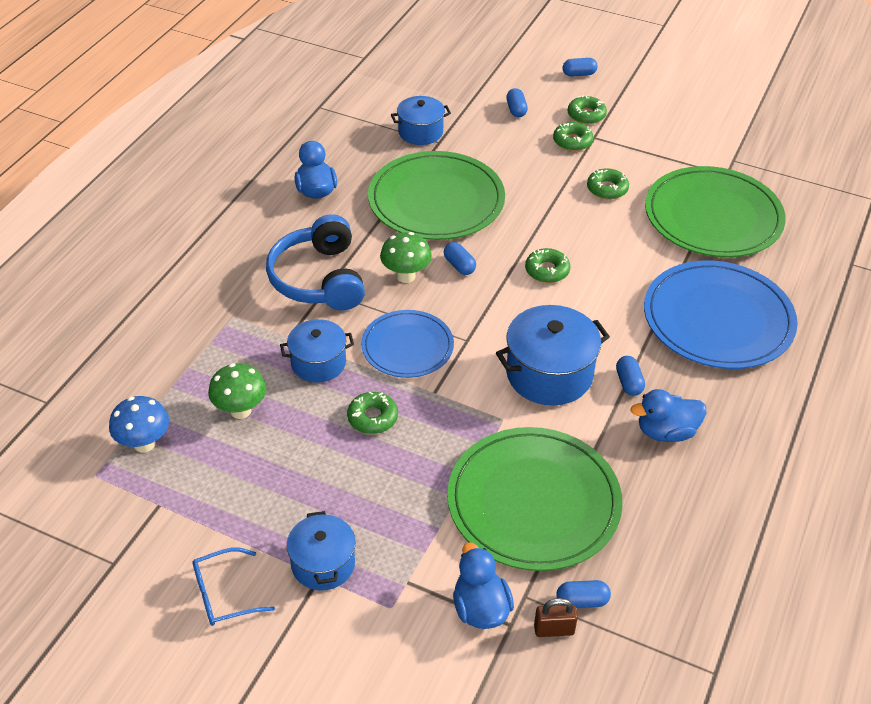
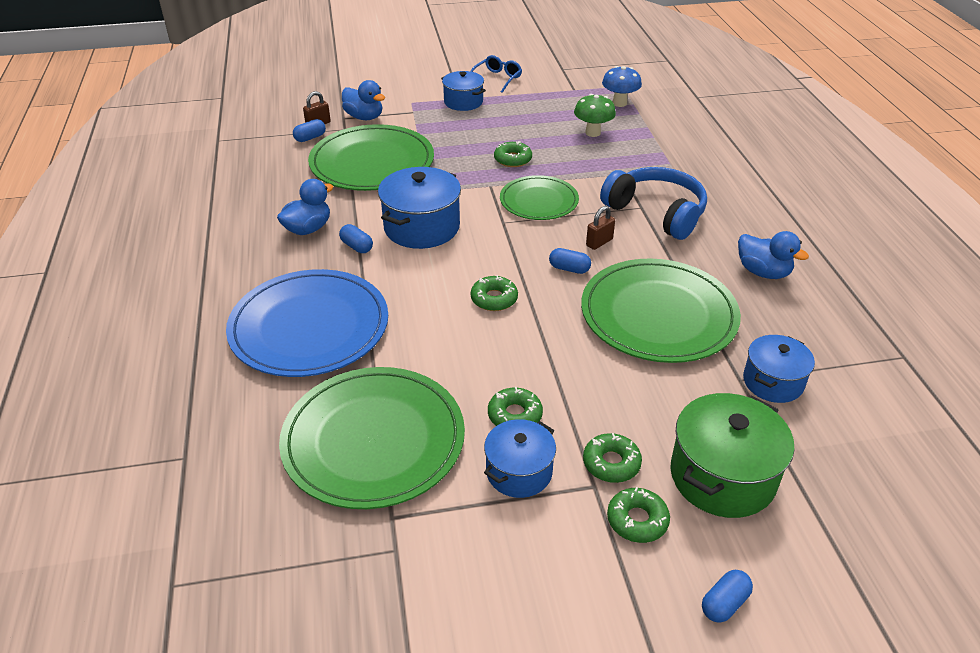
camera: 145 degrees right, 5 degrees down
blue pot [280,319,354,383] -> blue pot moved to [484,419,556,498]
blue plate [361,310,454,378] -> green plate [500,175,579,220]
green mushroom [380,232,432,283] -> brown padlock [586,206,615,250]
blue capsule [506,88,528,117] -> green pot [670,393,794,518]

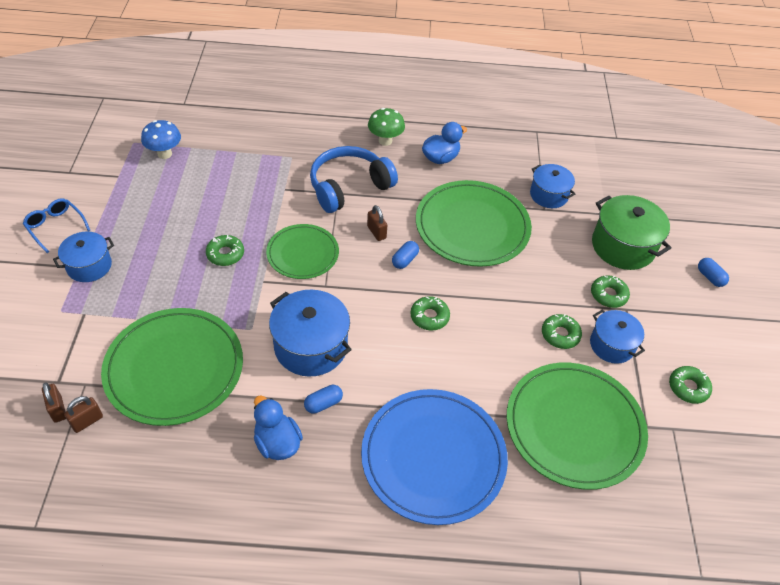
camera: 80 degrees left, 10 degrees up
blue capsule [293,119,326,142] -> brown padlock [64,396,103,433]
blue duck [342,80,385,120] -> none
green mushroom [574,94,616,137] -> green mushroom moved to [368,108,405,146]
green donut [607,487,670,543] -> green donut moved to [669,366,712,404]

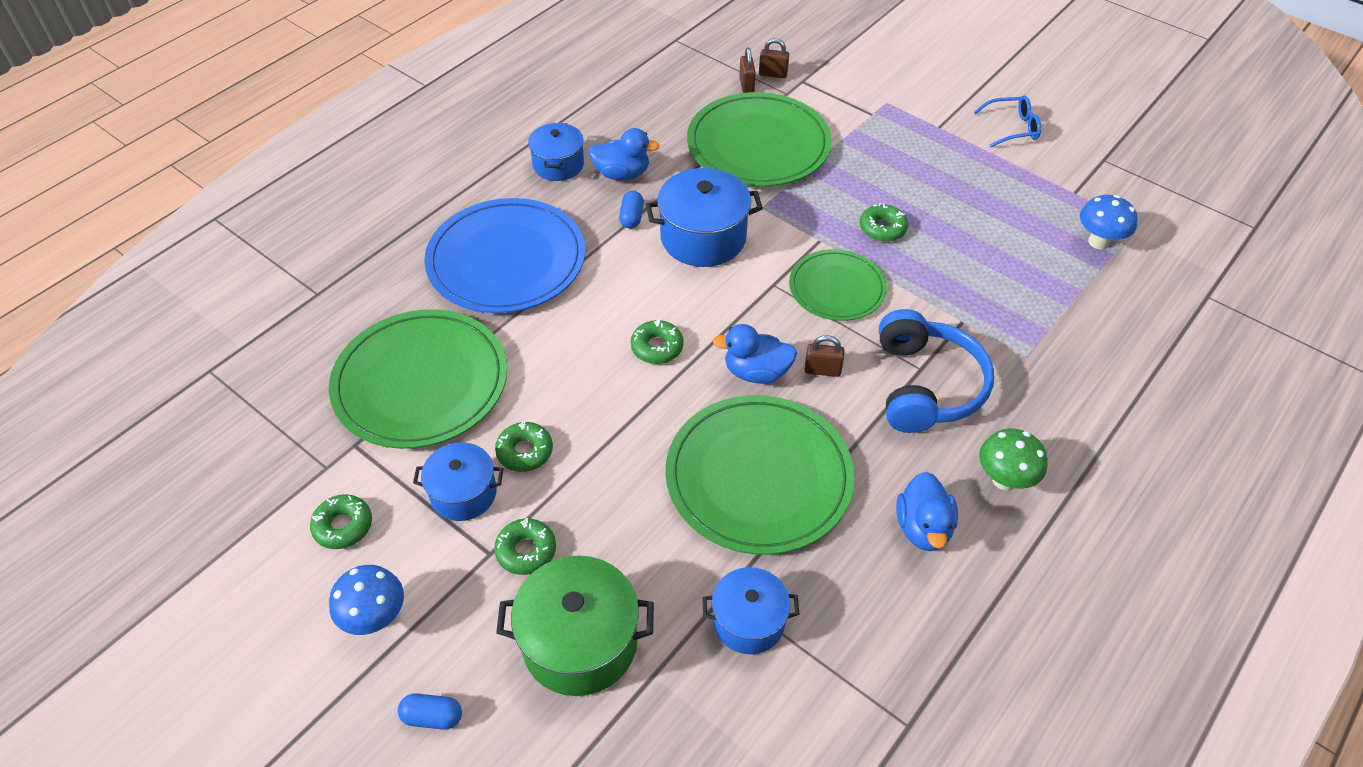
camera: 130 degrees right, 0 degrees up
blue pot [53,232,114,282] -> blue pot moved to [528,123,584,181]
blue capsule [392,241,419,269] -> blue duck [713,324,797,384]
none -> blue mushroom [329,565,404,635]

